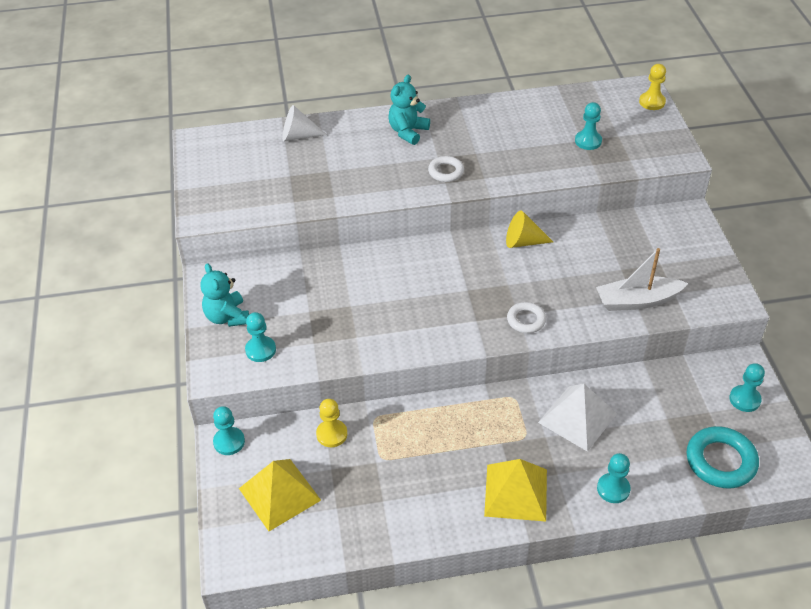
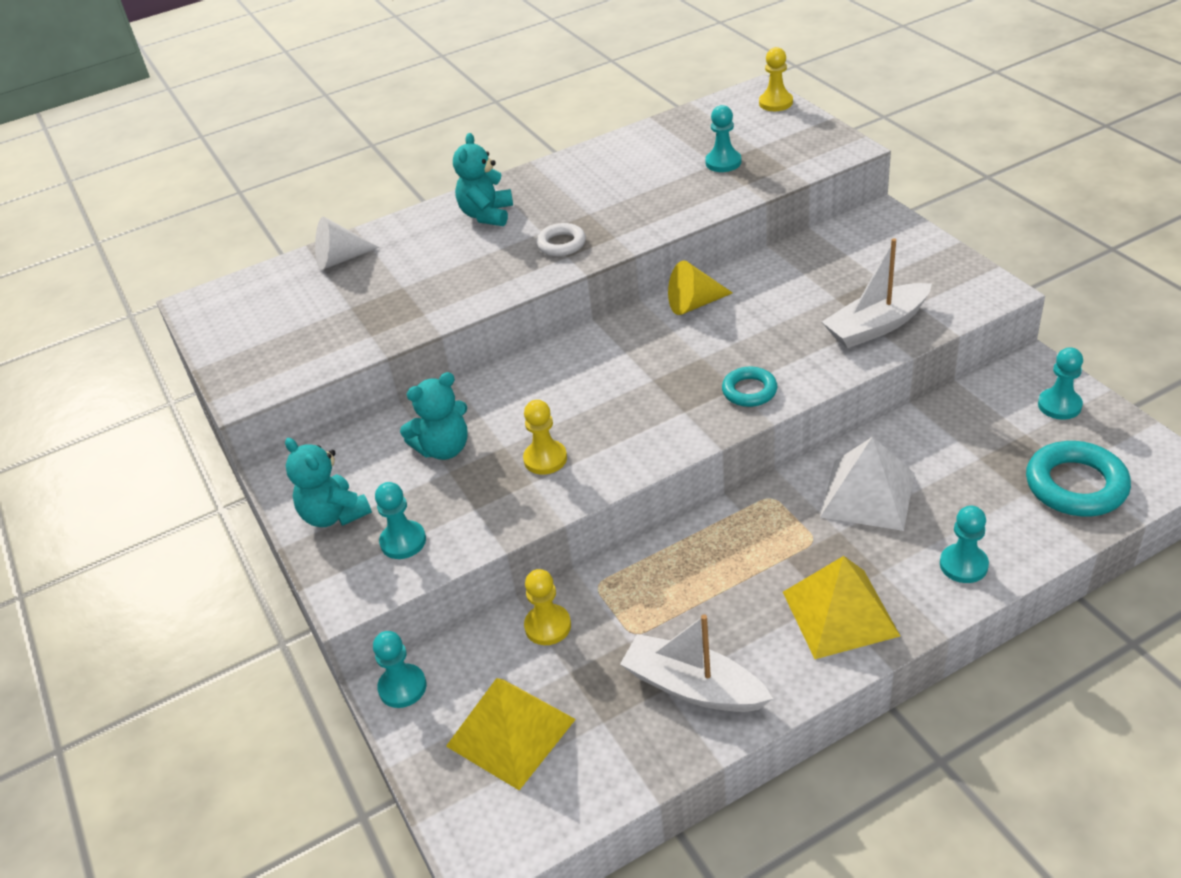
camera: 15 degrees left, 5 degrees down
white ring [507,302,546,333] -> turquoise ring [722,367,777,407]
none -> turquoise teddy bear [400,372,468,460]
none -> yellow pawn [523,400,567,475]
none -> white boat [620,614,773,712]

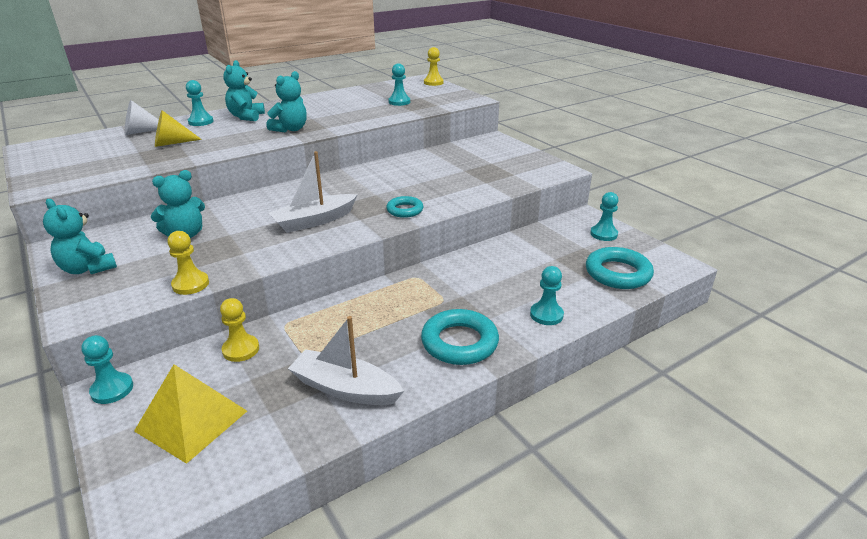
camera: 10 degrees left, 10 degrees down
turquoise pawn [375,482,426,559] -> turquoise pawn moved to [186,80,213,126]
yellow pawn [523,400,567,475] -> yellow pawn moved to [167,231,209,295]
white ring [536,223,586,256] -> turquoise teddy bear [267,71,307,132]
yellow cone [668,260,733,315] -> yellow cone moved to [155,110,202,147]
yellow pyramid [783,556,900,659] -> turquoise ring [421,309,499,365]
white pyramid [820,437,915,531] -> none
white boat [822,238,932,348] -> white boat moved to [269,151,357,233]

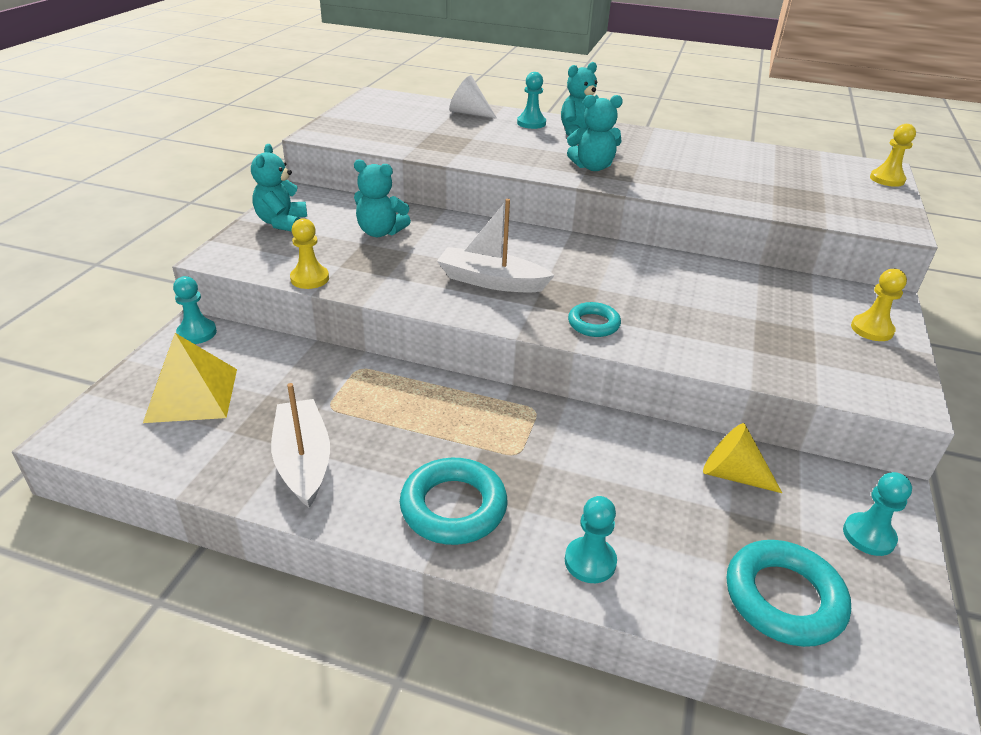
camera: 50 degrees right, 5 degrees up
yellow cone [155,110,202,147] -> yellow cone moved to [703,423,782,493]
yellow pawn [220,298,259,362] -> yellow pawn moved to [851,269,907,341]
turquoise pawn [389,63,410,106] -> none

